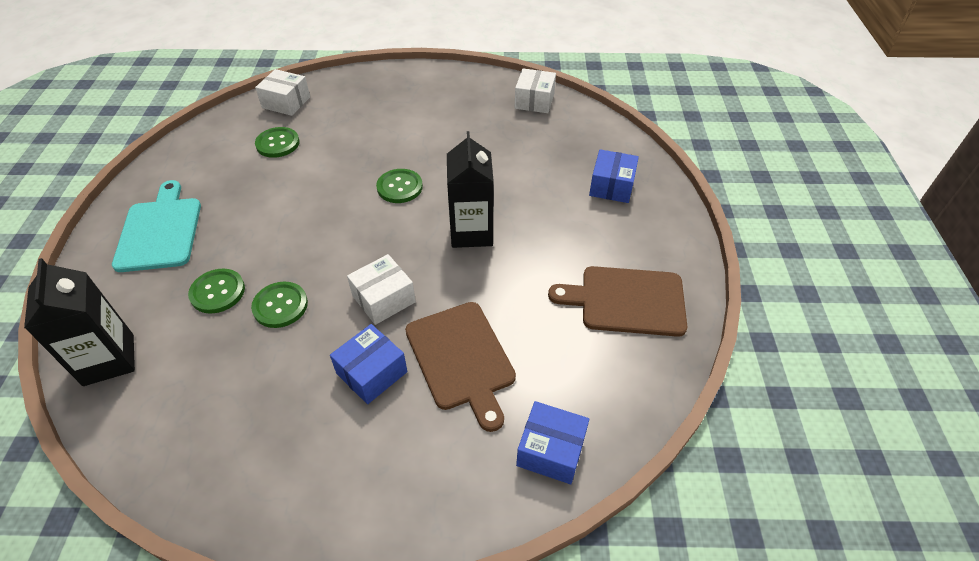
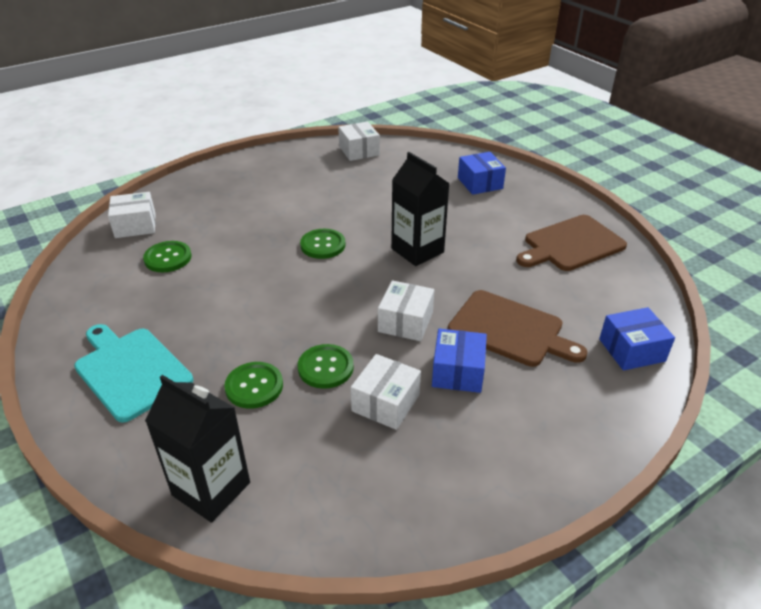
camera: 35 degrees left, 10 degrees down
none -> white box [350,354,421,430]

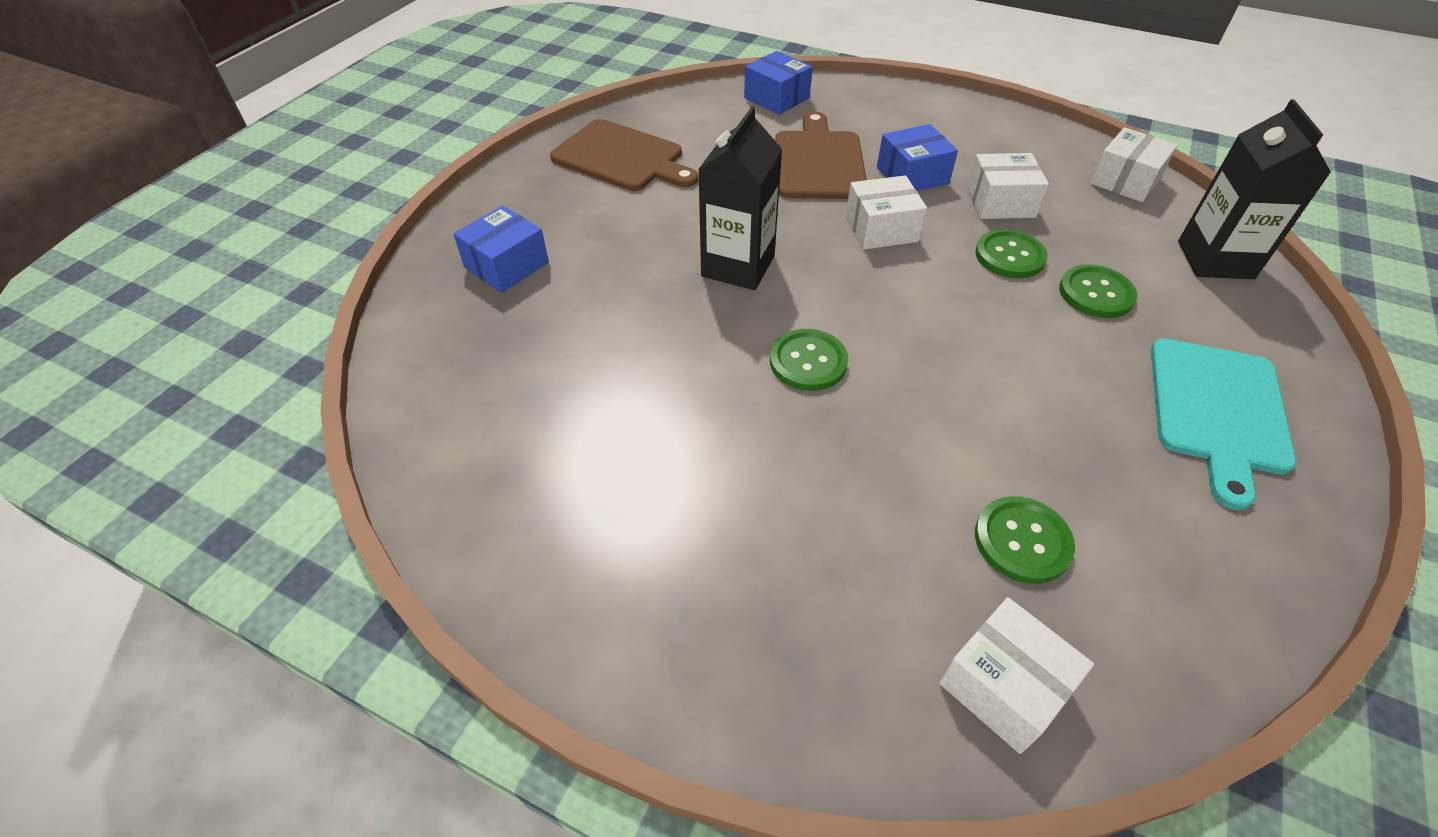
camera: 120 degrees left, 10 degrees up
white box [338,121,380,161] -> white box moved to [1090,127,1178,202]

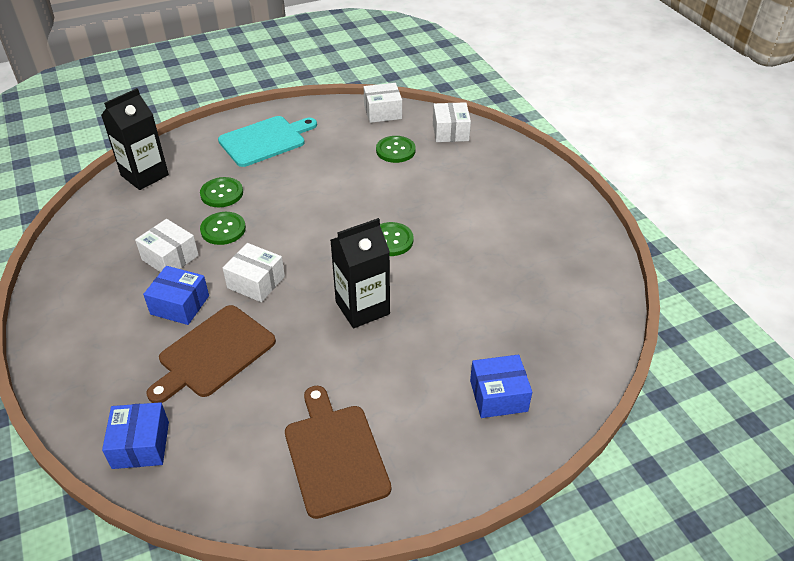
camera: 140 degrees left, 5 degrees down
white box [1090,127,1178,202] -> white box moved to [364,83,402,123]

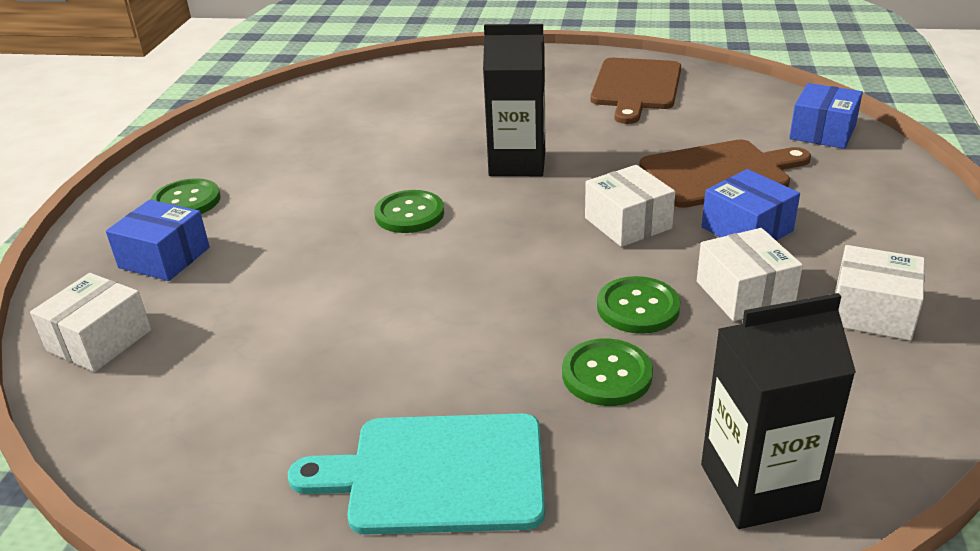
camera: 145 degrees left, 10 degrees down
white box [364,83,402,123] -> white box moved to [835,245,925,340]
green button [376,136,416,163] -> green button moved to [151,178,221,214]
blue box [470,355,532,418] -> blue box moved to [106,200,210,281]

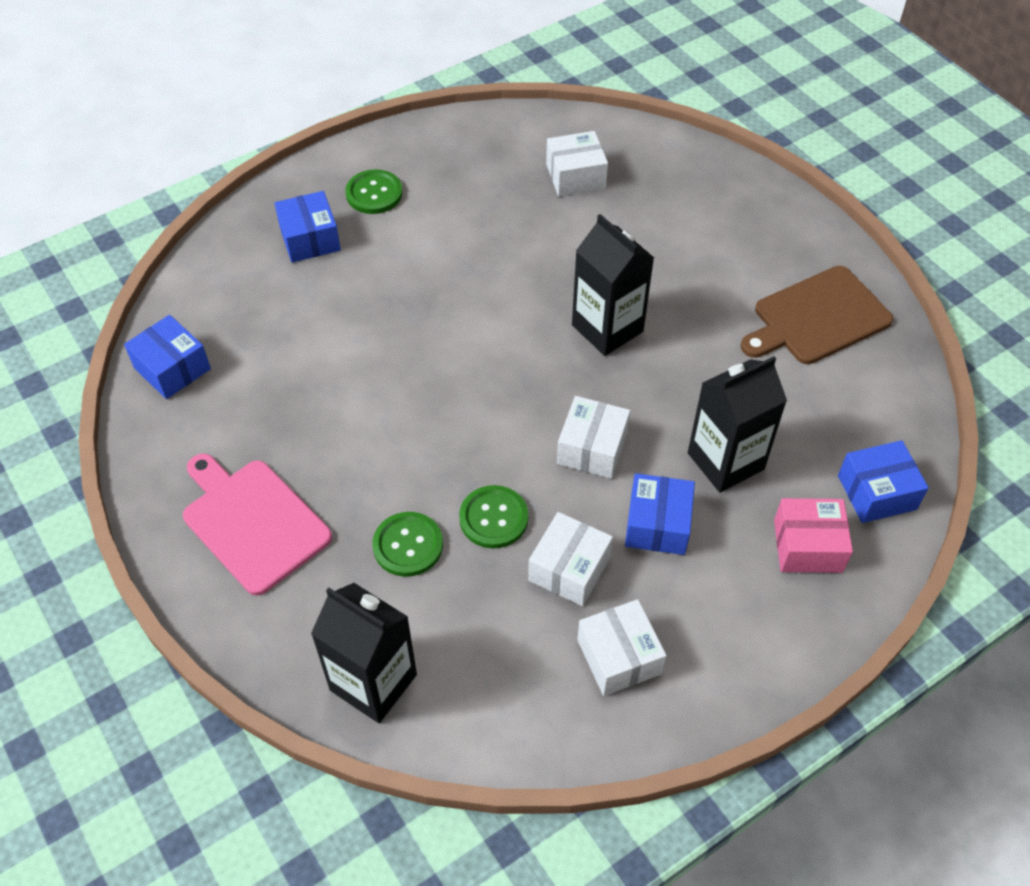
camera: 45 degrees right, 20 degrees up
white box [30,273,151,372] -> white box moved to [546,131,608,196]
turquoise cutting board [288,413,545,534] -> pink cutting board [183,453,332,596]
green button [374,190,444,233] -> none
brown cutting board [639,140,811,208] -> black carton [688,356,787,493]
none -> blue box [124,315,211,399]
none -> pink box [774,498,853,573]

